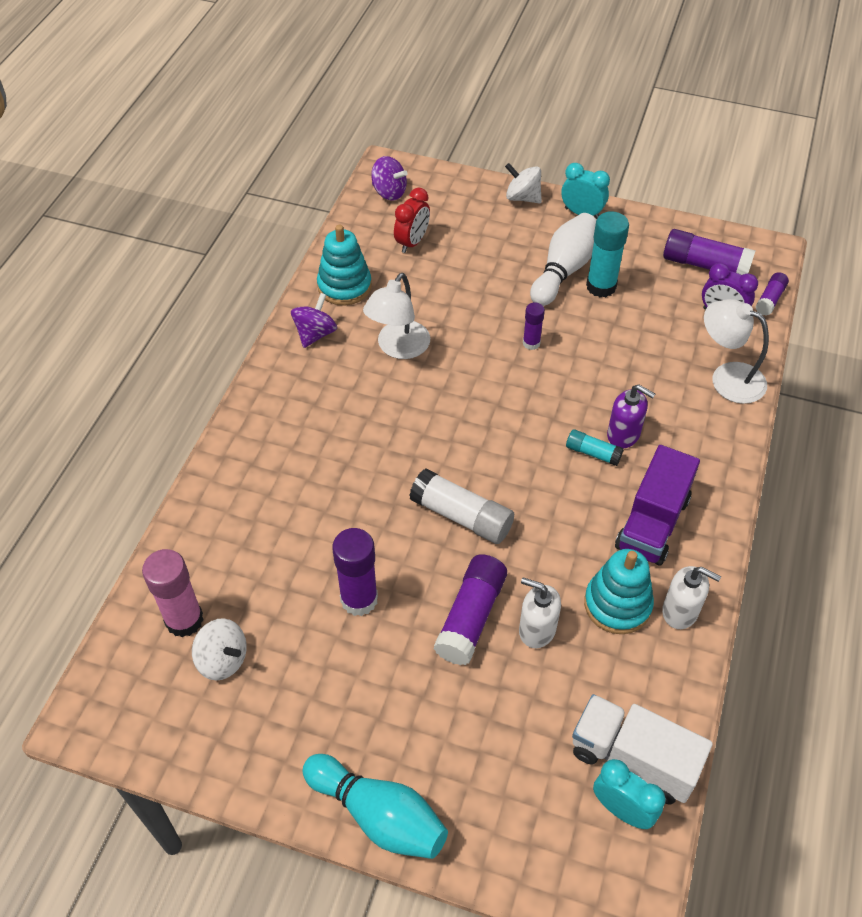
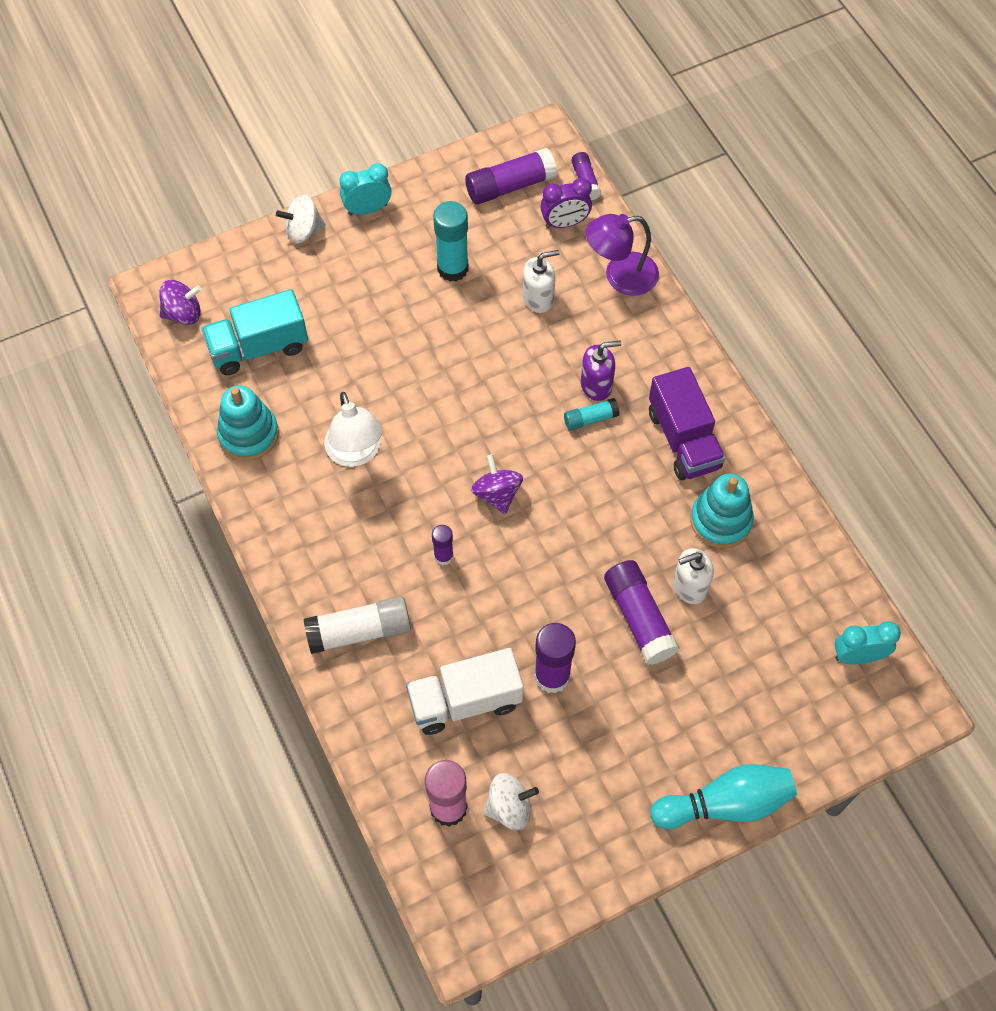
camera: 45 degrees left, 10 degrees up
purple spinning top [291,293,337,348] -> purple spinning top moved to [471,454,523,514]
red clock [394,188,430,253] -> turquoise truck [201,289,308,375]
white glue stick [409,469,514,544] -> white glue stick moved to [303,596,411,654]
purple glue stick [523,302,545,350] -> purple glue stick moved to [432,525,454,565]
white bowling pin [530,213,596,306] -> none
white truck [572,694,713,804] -> white truck moved to [406,648,524,735]
white soap dispenser [662,566,721,629] -> white soap dispenser moved to [523,250,560,313]
white lamp [704,299,769,404] -> purple lamp [586,214,659,296]

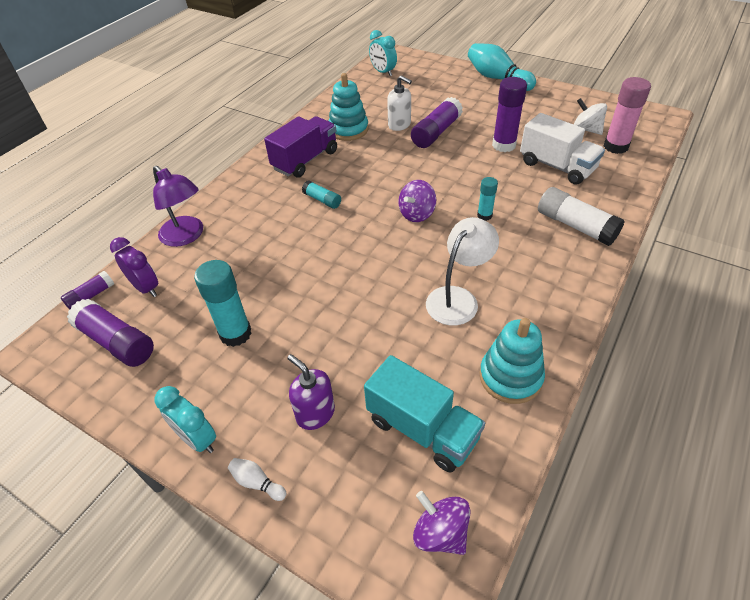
camera: 120 degrees left, 15 degrees down
white spinning top [276,195,326,243] -> white bowling pin [228,458,286,501]
purple glue stick [432,525,454,565] -> turquoise glue stick [477,177,498,221]
white soap dispenser [523,250,560,313] -> none
purple soap dispenser [581,341,621,401] -> purple soap dispenser moved to [287,354,335,430]

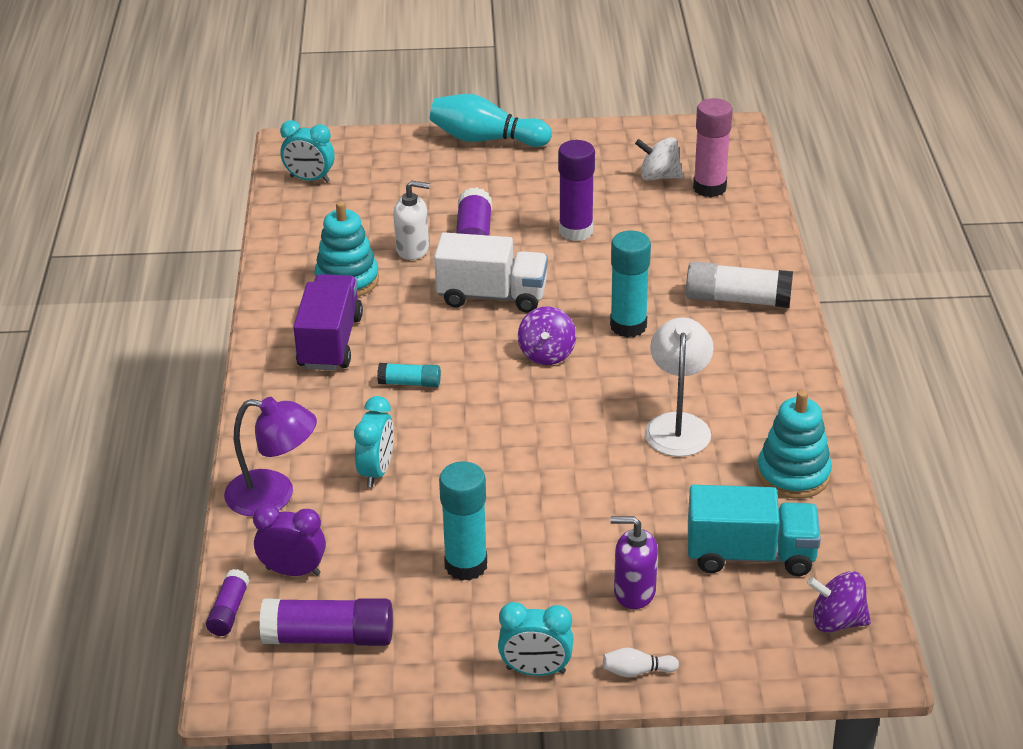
camera: 35 degrees left, 10 degrees down
turquoise glue stick [477,177,498,221] -> turquoise glue stick [610,231,651,338], size x1.79
white truck [520,113,605,185] -> white truck moved to [434,232,548,313]
none -> turquoise clock [354,396,394,487]

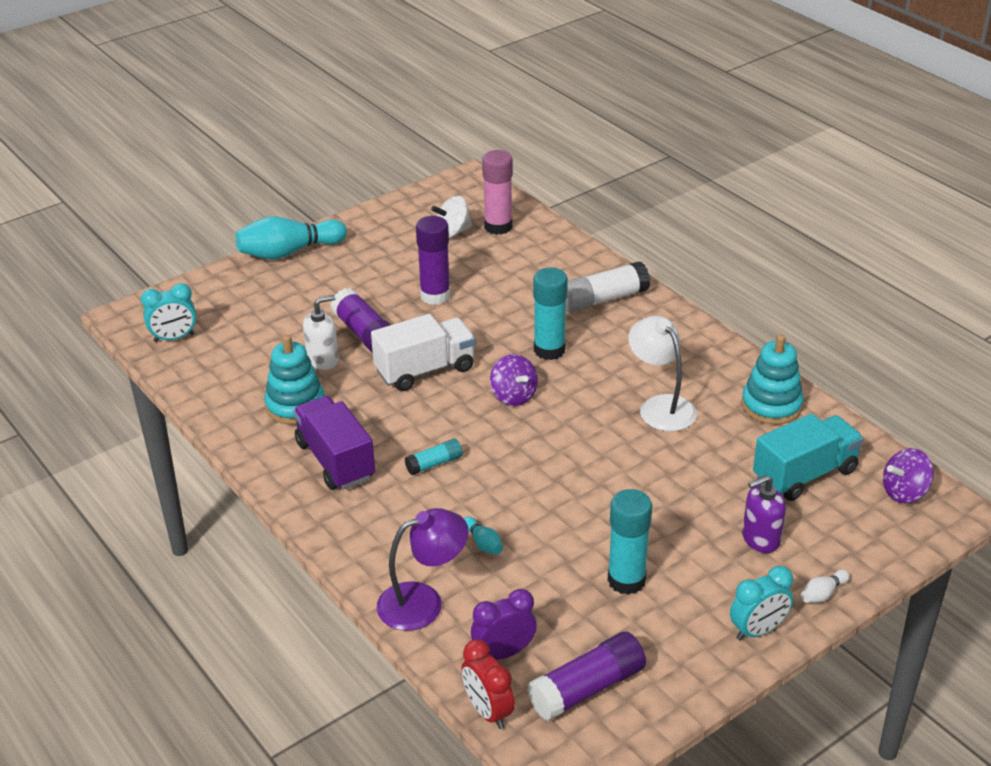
camera: 35 degrees left, 0 degrees up
purple glue stick [206,569,250,636] -> red clock [462,639,515,729]
turquoise clock [354,396,394,487] -> turquoise bowling pin [464,517,503,555]

